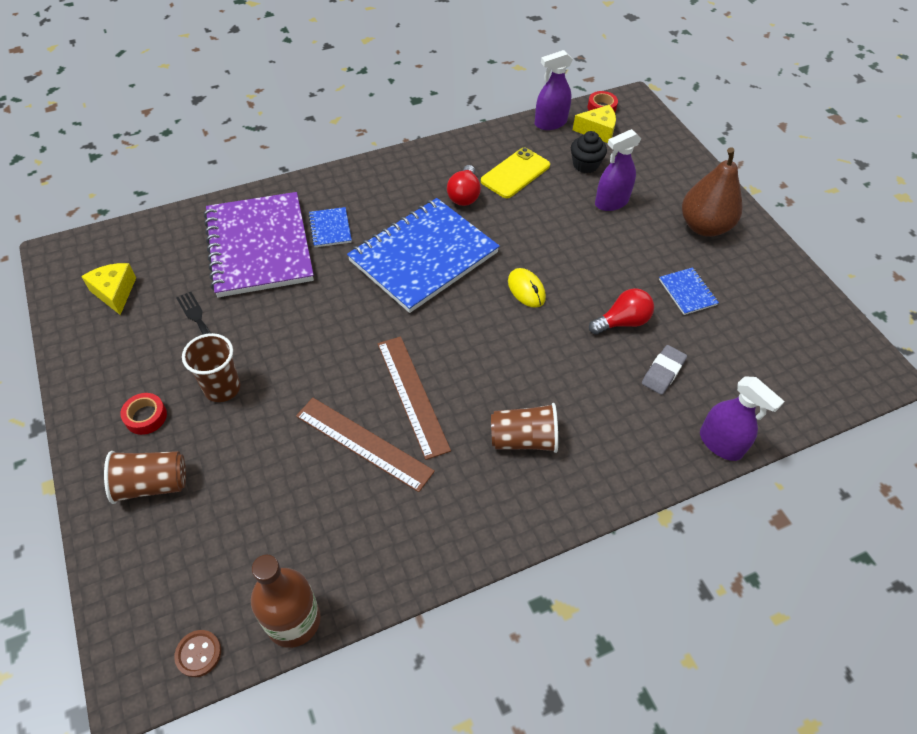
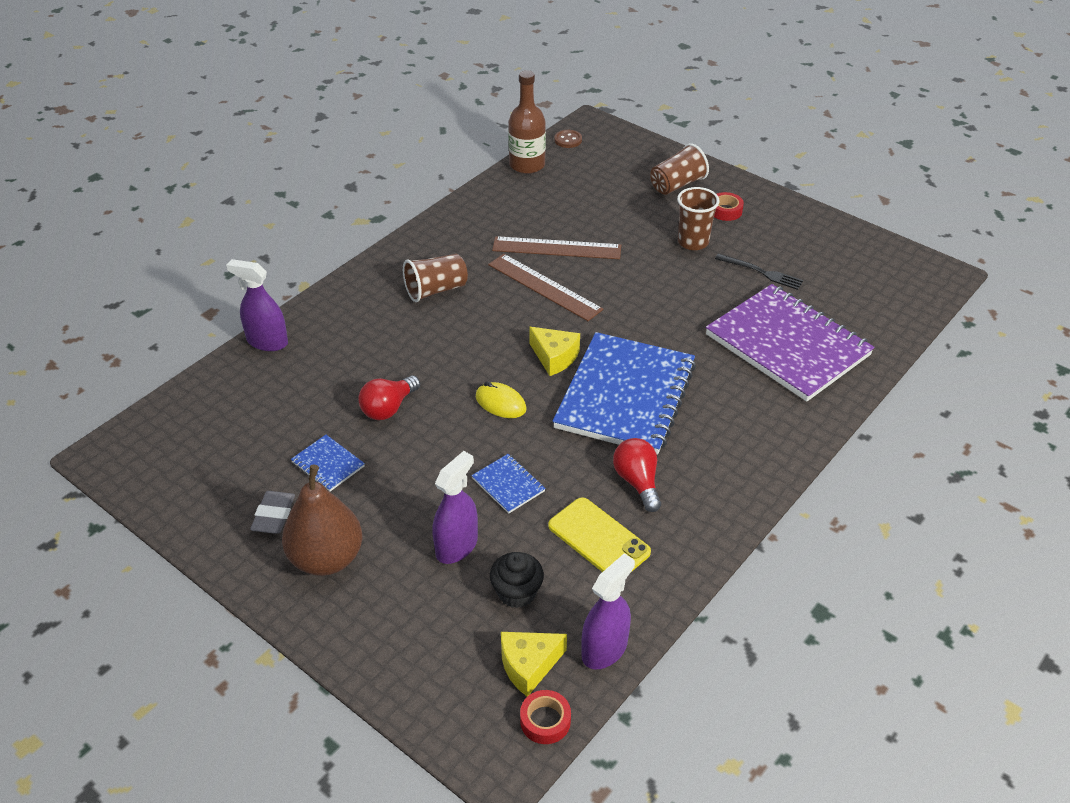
camera: 155 degrees right, 10 degrees down
yellow cheese [81,263,136,315] -> yellow cheese moved to [529,327,580,376]
blue notebook [308,207,352,247] -> blue notebook moved to [471,454,546,514]
yellow phone [481,148,550,198] -> yellow phone turned 60 degrees counterclockwise [548,497,651,572]
grey eraser [642,345,687,395] -> grey eraser moved to [250,491,295,534]

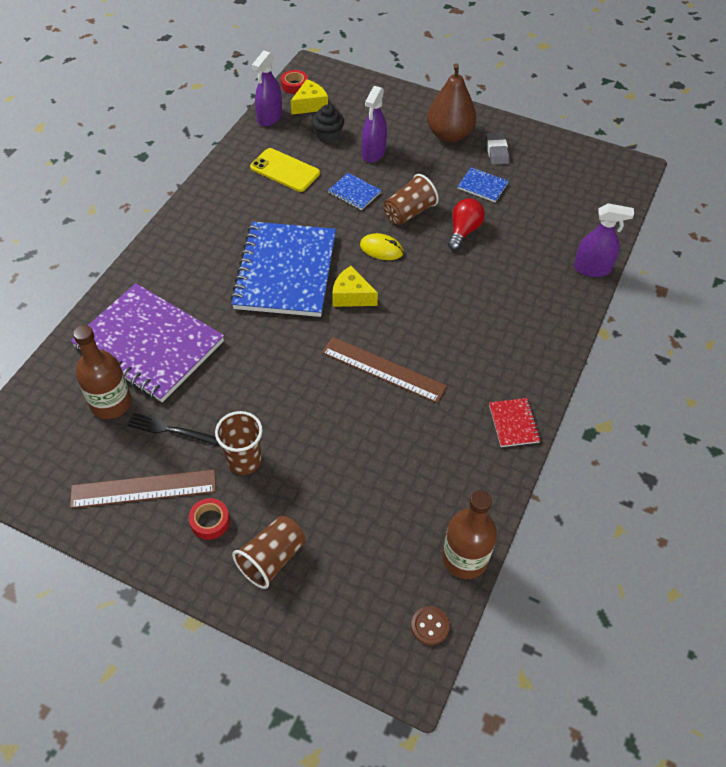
camera: 165 degrees right, 10 degrees up
brown cup [403,254,468,302] -> brown cup moved to [384,174,439,225]
brown ruler [492,236,621,259] -> brown ruler moved to [70,469,216,508]
red light bulb [613,438,661,512] -> none
none -> brown bottle [73,325,132,419]
none -> red notebook [489,398,541,447]

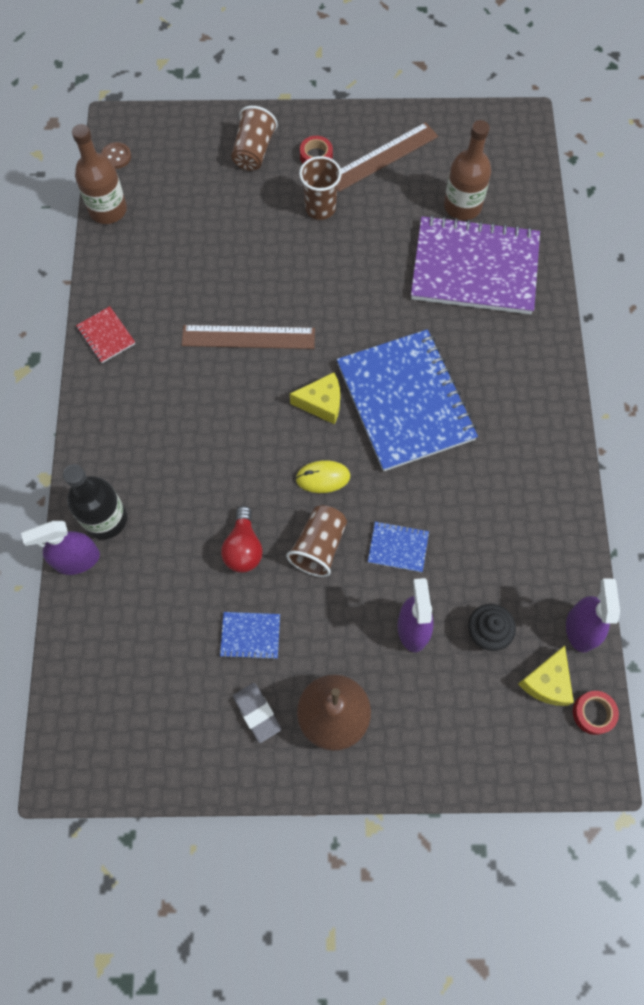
camera: 155 degrees right, 15 degrees up
black fork [127,413,218,446] -> none
yellow phone [250,148,320,192] -> none
none -> black bottle [63,464,127,539]

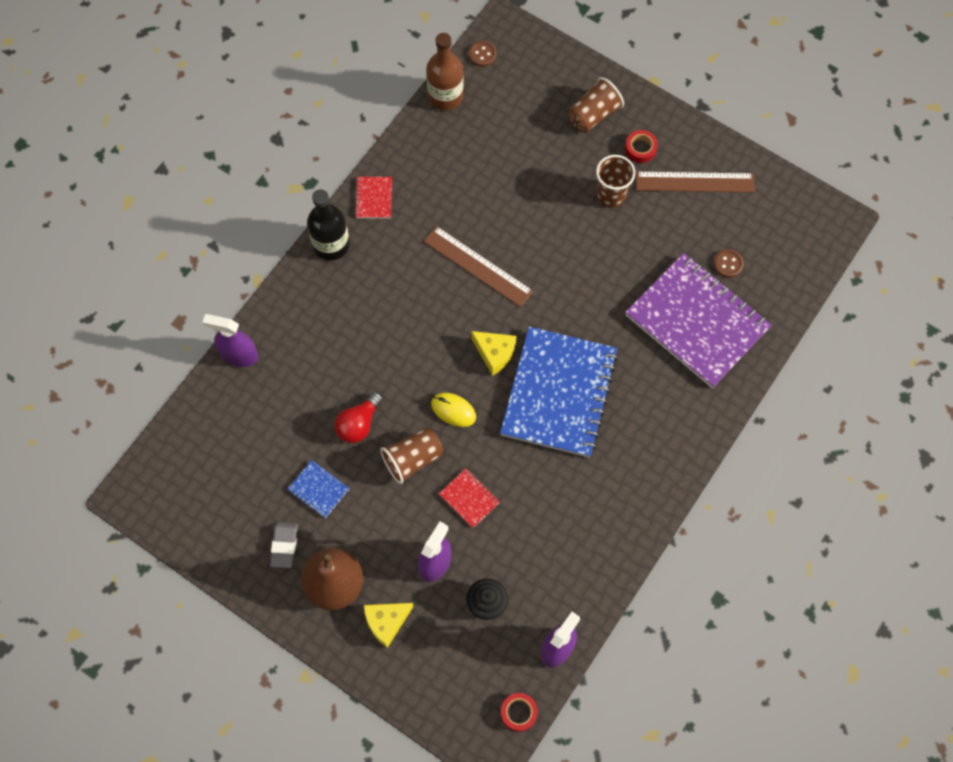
camera: 35 degrees right, 0 degrees up
black bottle [63,464,127,539] -> black bottle moved to [307,189,350,260]
blue notebook [368,521,429,573] -> red notebook [439,468,500,528]
brown bottle [444,120,491,220] -> brown button [714,249,744,278]
yellow cheese [518,646,574,706] -> yellow cheese moved to [364,603,413,648]

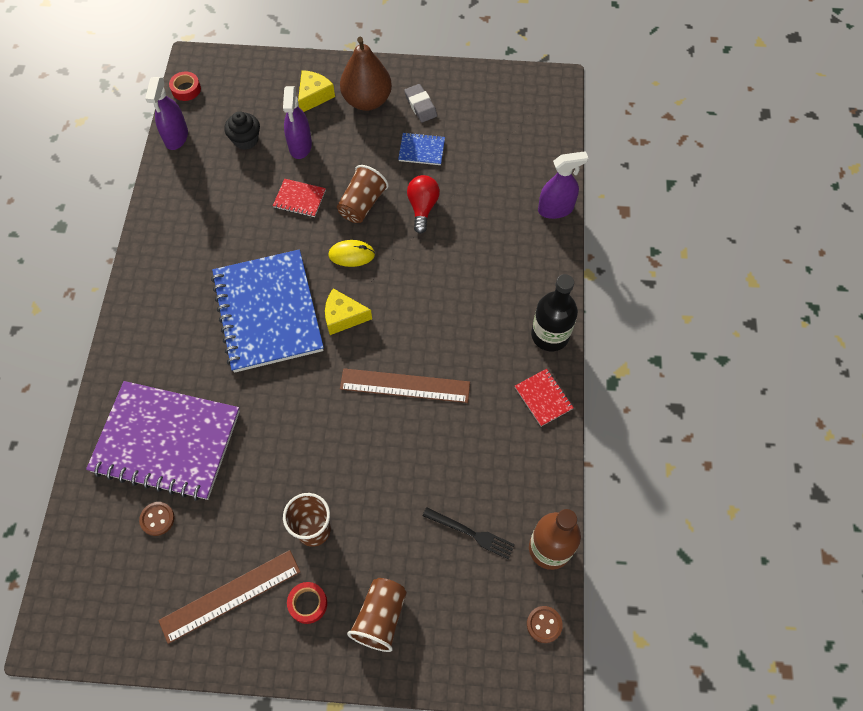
camera: 150 degrees right, 5 degrees down
none -> black fork [423,507,515,560]

